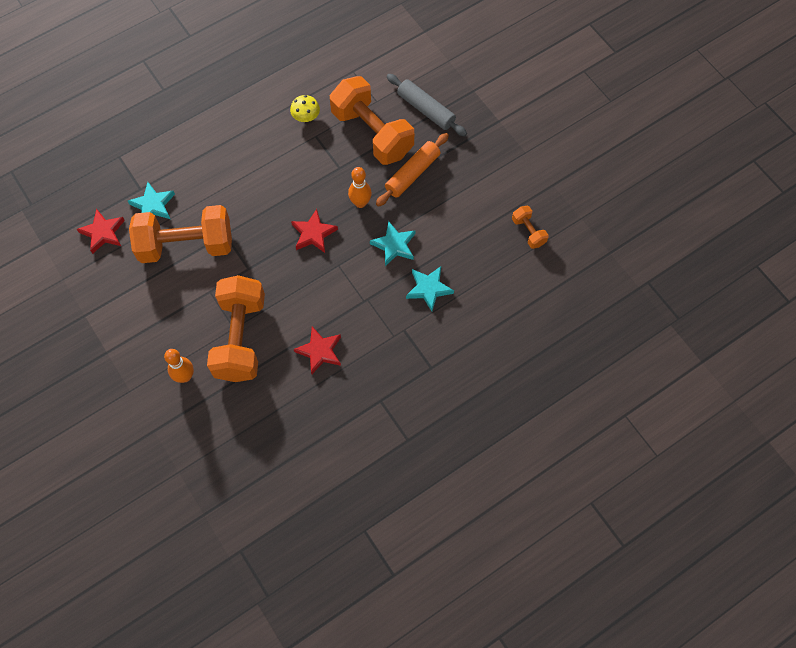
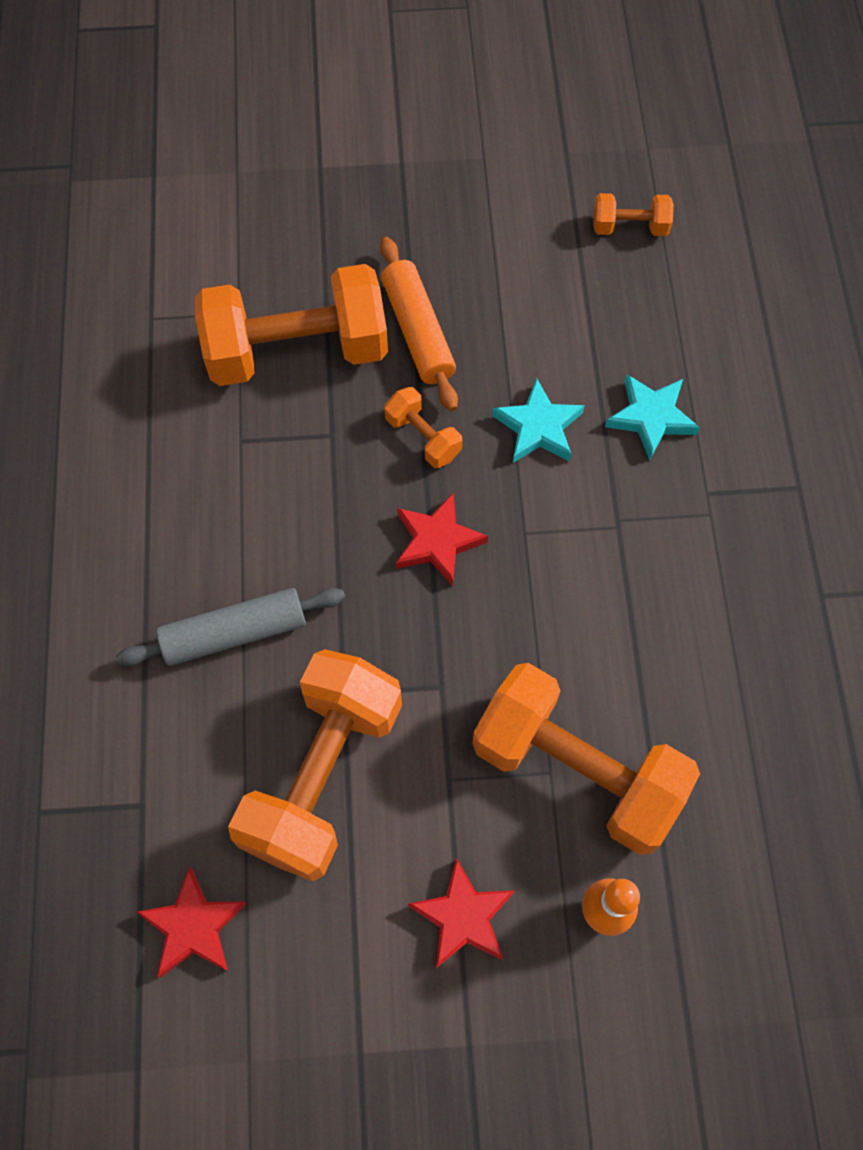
camera: 60 degrees left, 0 degrees up
turquoise star [128,182,175,219] -> none
yellow mushroom [290,95,320,122] -> none
red star [294,327,341,374] -> red star moved to [408,858,514,968]
orange bowling pin [348,167,372,208] -> orange dumbbell [384,387,462,468]
grey rolling pin [387,74,467,136] -> grey rolling pin moved to [116,588,345,666]

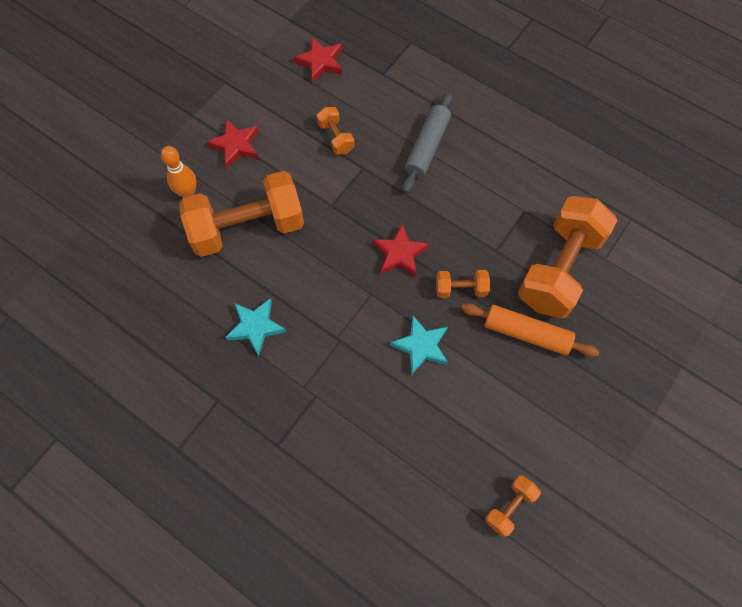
camera: 130 degrees right, 0 degrees up
orange dumbbell [228,649,402,881] -> orange dumbbell [317,107,354,155], size x0.44
turquoise star [605,374,700,460] -> turquoise star moved to [225,298,286,356]

